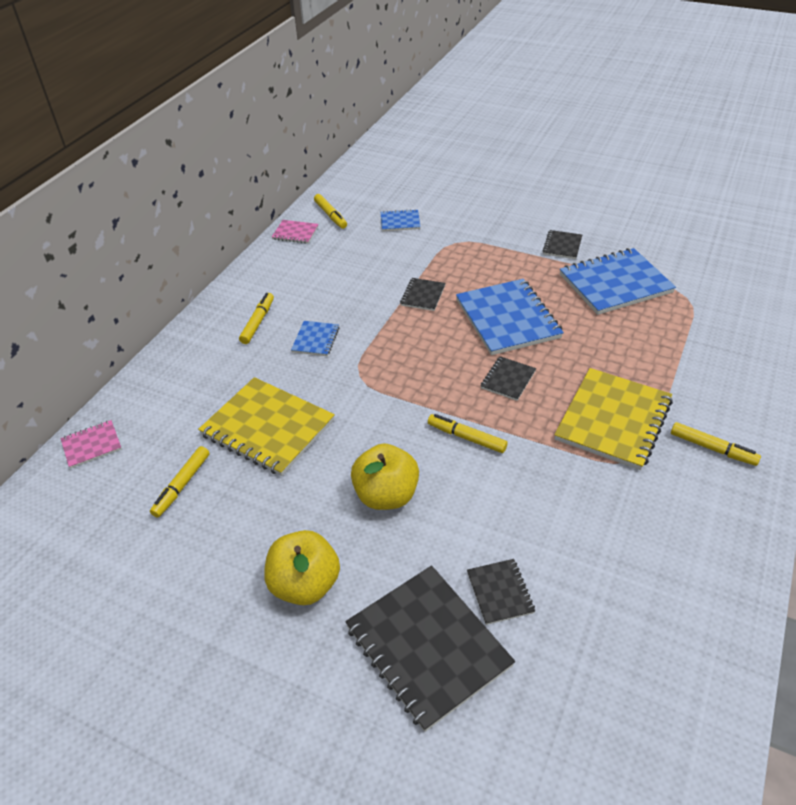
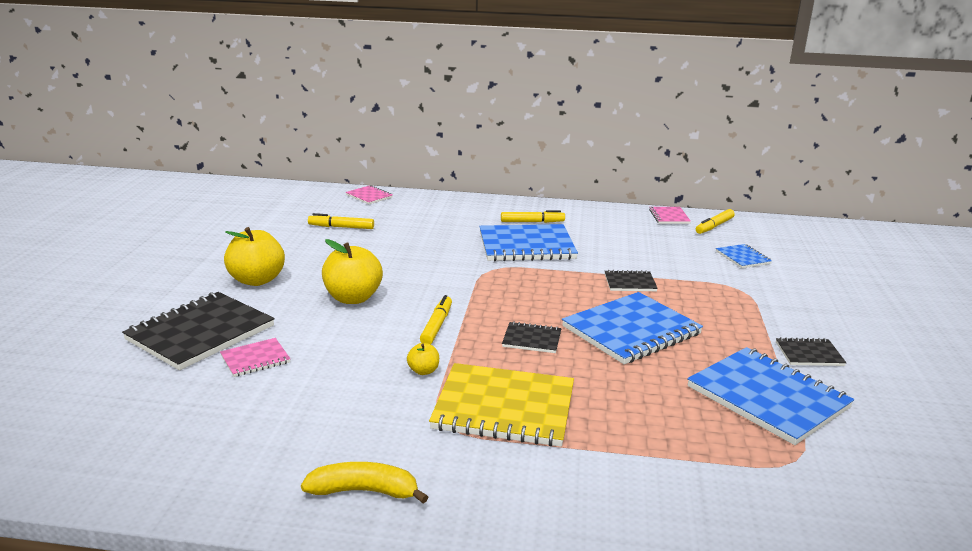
camera: 70 degrees right, 20 degrees down
yellow notebook [198,377,335,476] -> none
blue notebook [291,321,339,356] -> blue notebook [479,224,578,261], size x2.07
black notebook [467,559,535,625] -> pink notebook [220,338,290,377]
yellow marker [671,422,761,466] -> none
none -> yellow banana [301,462,428,504]
none -> yellow apple [407,343,439,375]

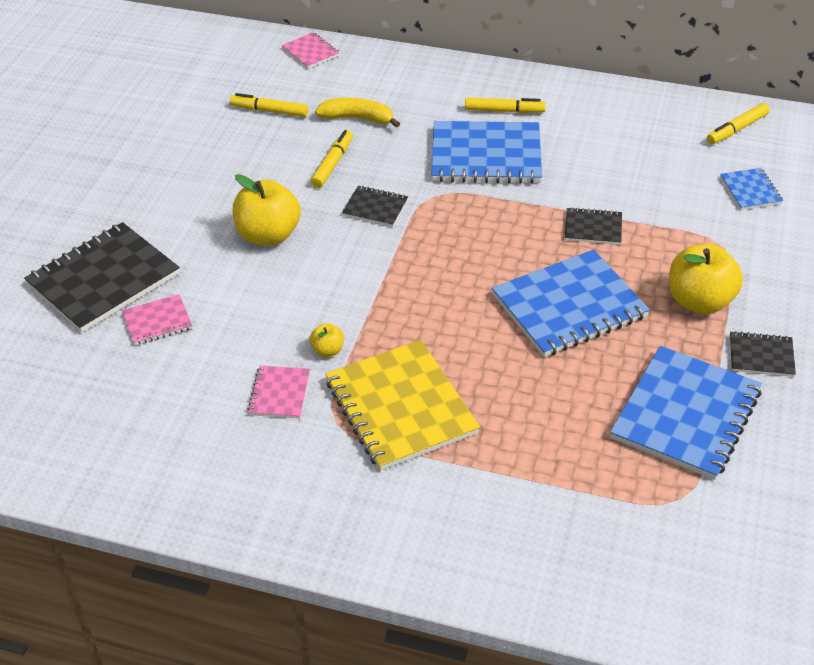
camera: 10 degrees right, 20 degrees up
yellow apple [224,227,285,286] -> yellow apple moved to [669,244,743,314]
yellow banana [301,462,428,504] -> yellow banana moved to [315,98,400,128]
yellow marker [420,295,452,344] -> yellow marker moved to [311,130,353,188]
yellow notebook [429,363,574,447] -> yellow notebook turned 45 degrees clockwise [325,340,480,471]
black notebook [502,322,562,353] -> black notebook moved to [342,186,408,227]
pink notebook [649,207,691,224] -> pink notebook moved to [248,366,310,419]
blue notebook [687,347,854,445] -> blue notebook turned 60 degrees clockwise [610,346,762,480]

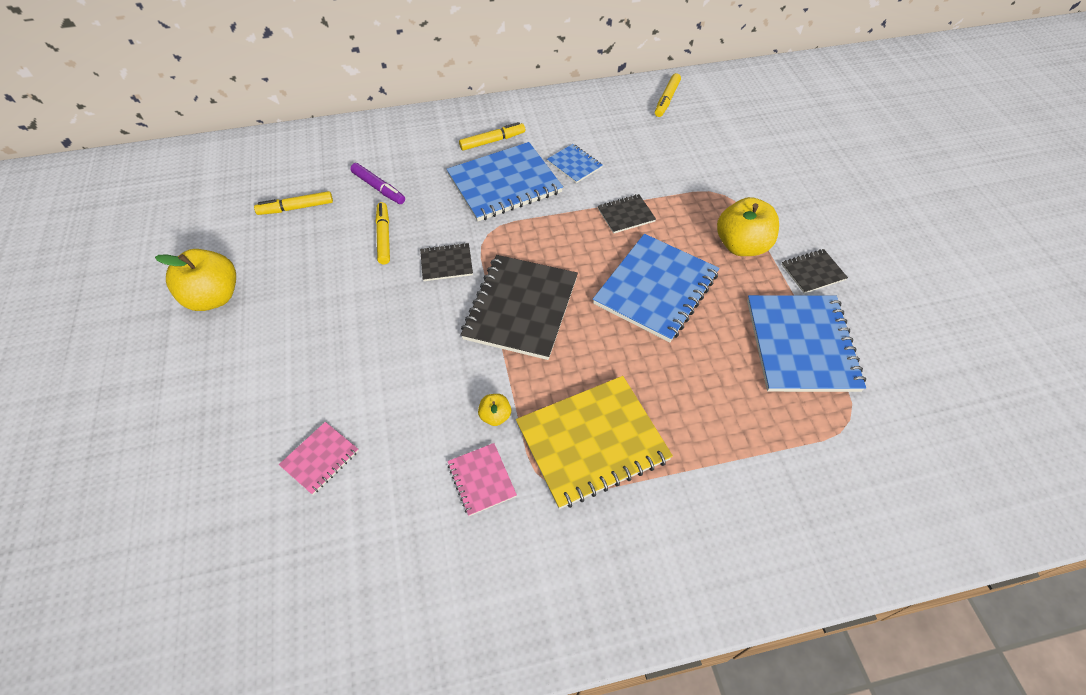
camera: 30 degrees left, 10 degrees up
black notebook [24,222,180,332] -> black notebook moved to [461,255,578,360]
yellow apple [233,174,300,246] -> yellow apple moved to [155,249,236,311]
pink notebook [282,32,339,69] -> none
yellow banana [315,98,400,128] -> purple marker [350,163,405,204]
yellow notebook [325,340,480,471] -> yellow notebook turned 60 degrees counterclockwise [516,376,673,509]
blue notebook [720,168,783,210] -> blue notebook moved to [547,144,603,183]

